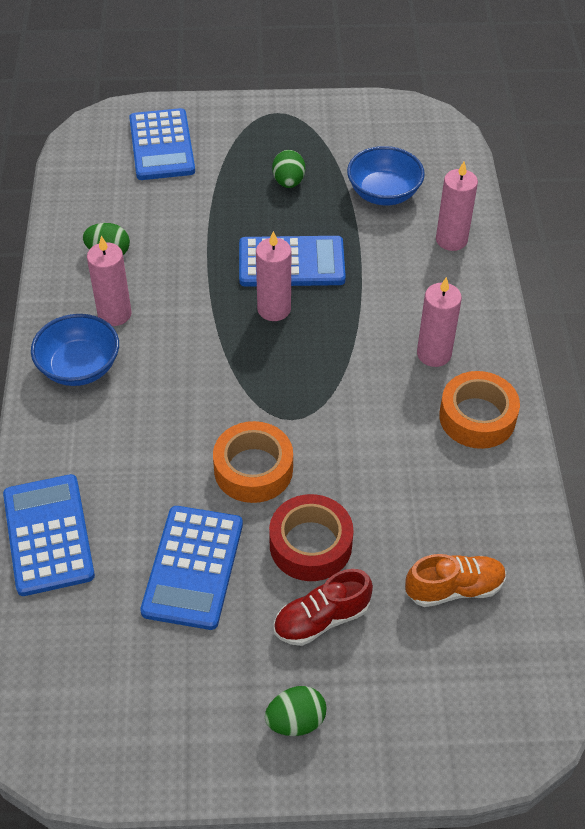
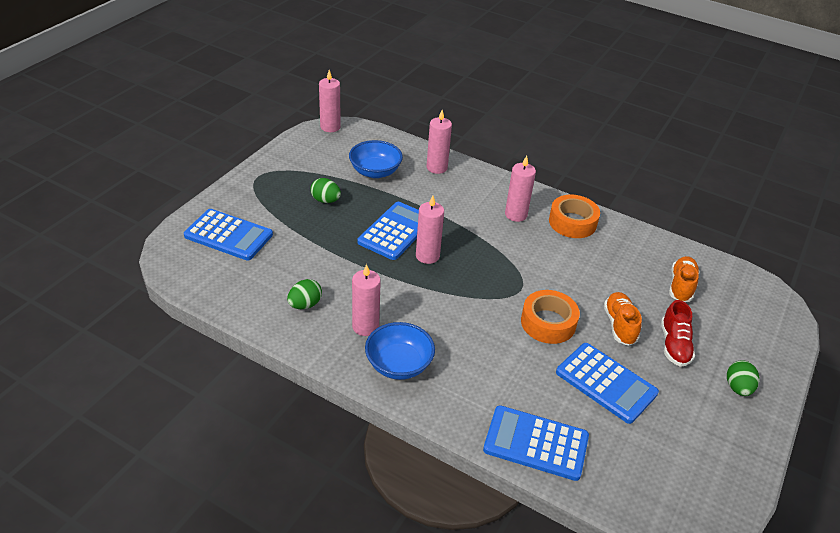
camera: 60 degrees left, 10 degrees down
red tape [269,494,354,581] -> orange shoe [604,292,642,346]
none -> pink candle [319,70,341,132]

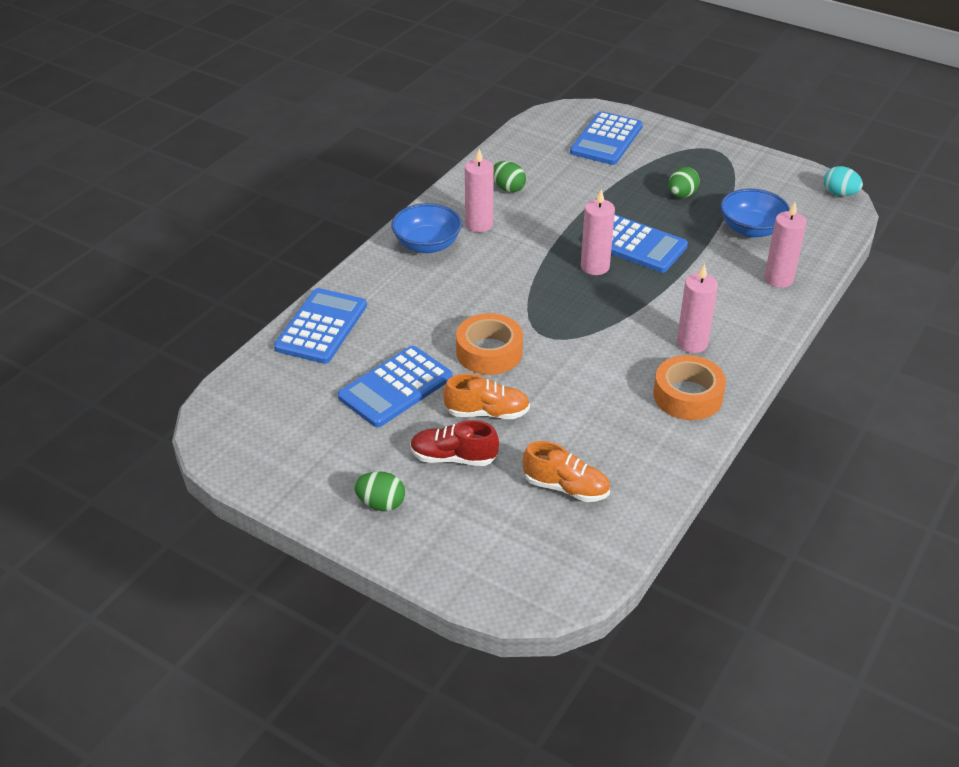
camera: 95 degrees right, 0 degrees up
pink candle [319,70,341,132] -> turquoise egg [824,166,863,196]

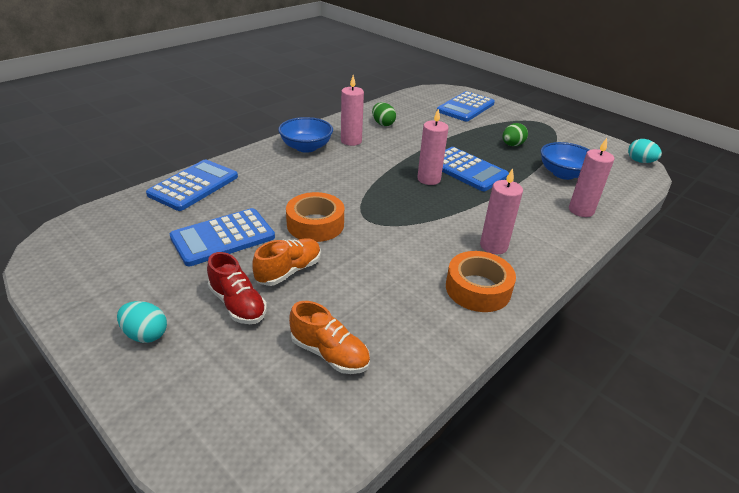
camera: 10 degrees right, 5 degrees down
green egg [354,471,405,511] -> turquoise egg [117,301,167,343]
red shoe [410,420,499,466] -> red shoe turned 150 degrees counterclockwise [207,252,267,324]
orange shoe [443,374,530,419] -> orange shoe turned 60 degrees counterclockwise [252,238,321,286]

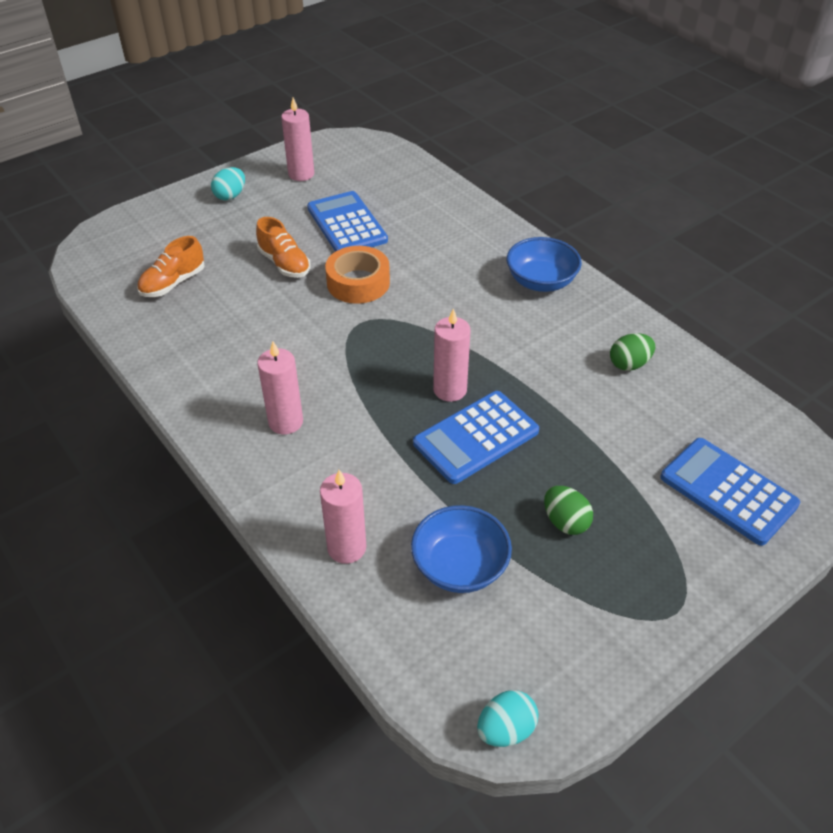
camera: 100 degrees right, 10 degrees up
blue calculator [146,159,238,211] -> none
red shoe [207,252,267,324] -> none
pink candle [341,75,364,146] -> pink candle moved to [281,97,314,181]
orange tape [446,251,516,312] -> none

